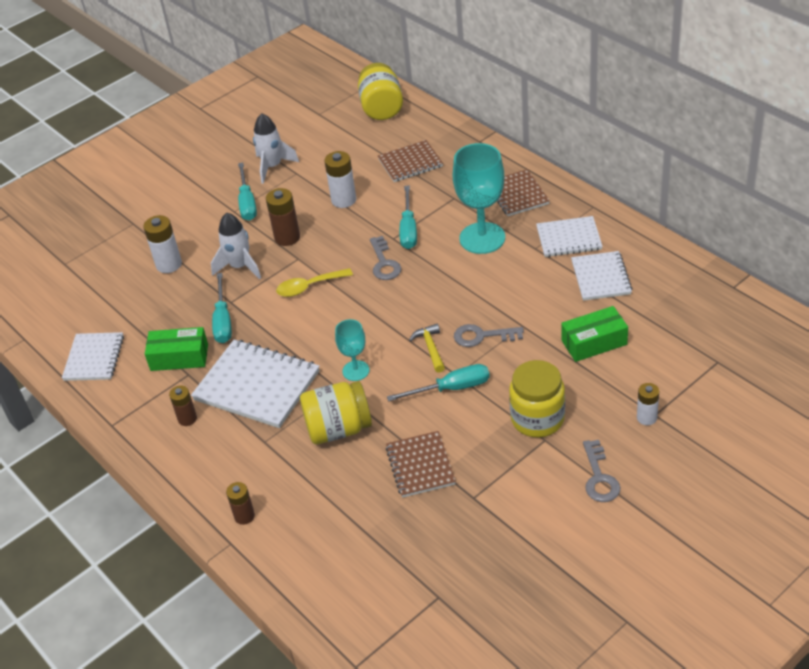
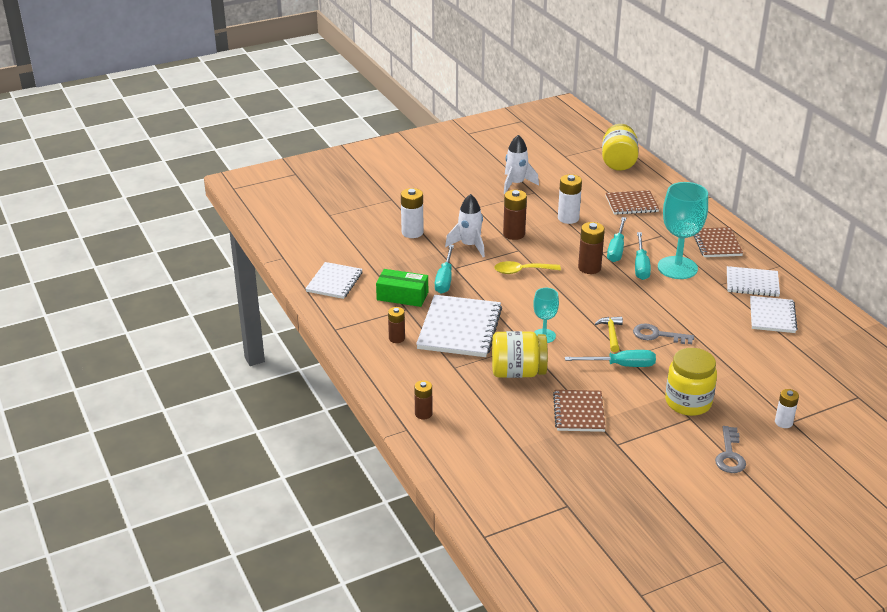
camera: 10 degrees right, 10 degrees down
white notebook [191,339,320,428] -> white notebook turned 60 degrees clockwise [416,295,502,357]
turquoise screwdriver [238,163,257,221] -> turquoise screwdriver moved to [635,232,651,280]
grey key [370,236,401,280] -> brown battery [578,222,605,274]
green box [561,306,628,362] -> none

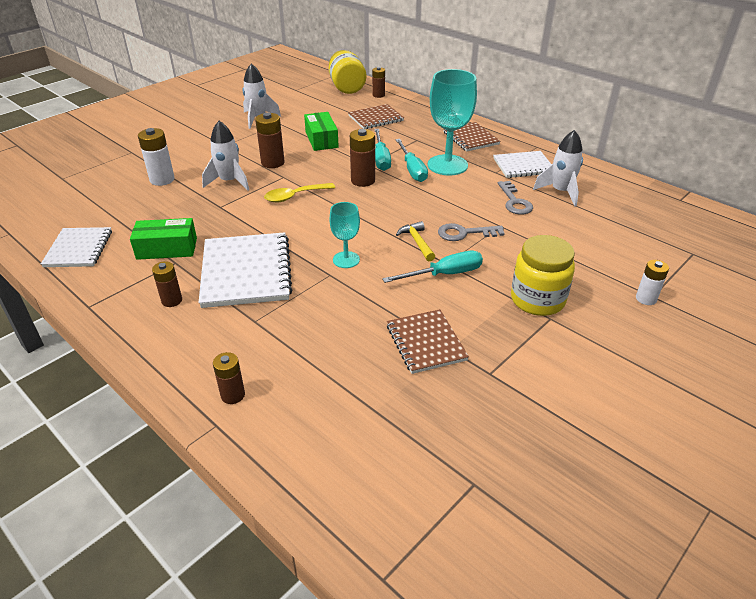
camera: 20 degrees left, 5 degrees up
turquoise screwdriver [435,245,454,294] -> none
yellow jar [492,331,548,378] -> none
white battery [558,174,582,224] -> green box [304,112,339,151]
grey key [715,426,746,473] -> grey key moved to [498,181,533,215]
white notebook [750,296,798,333] -> white rocket [533,130,583,206]
none -> brown battery [372,67,385,98]

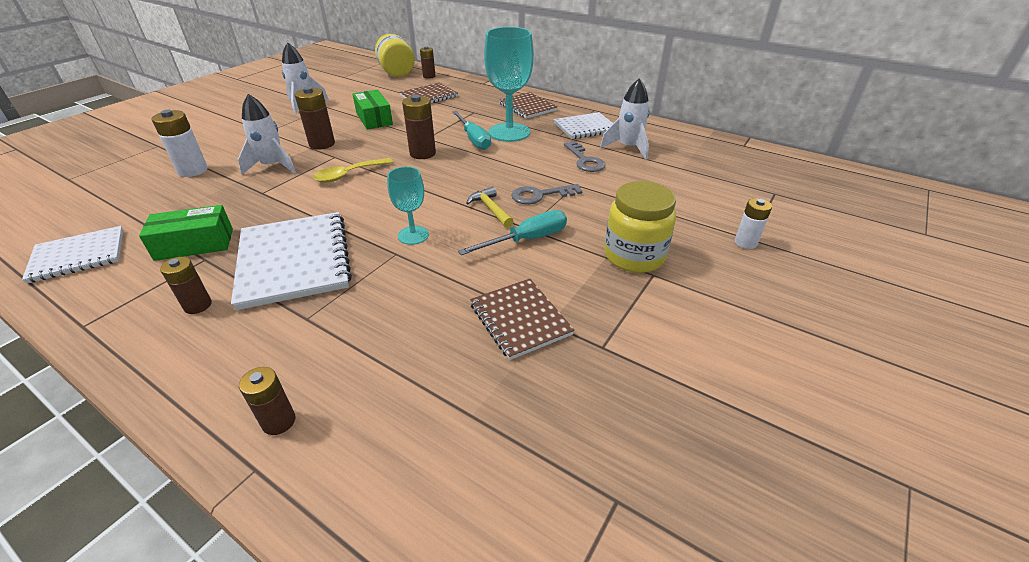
camera: 10 degrees left, 0 degrees up
white notebook [41,227,112,267] -> white notebook turned 75 degrees clockwise [22,226,123,283]
turquoise screwdriver [374,129,391,171] -> none

